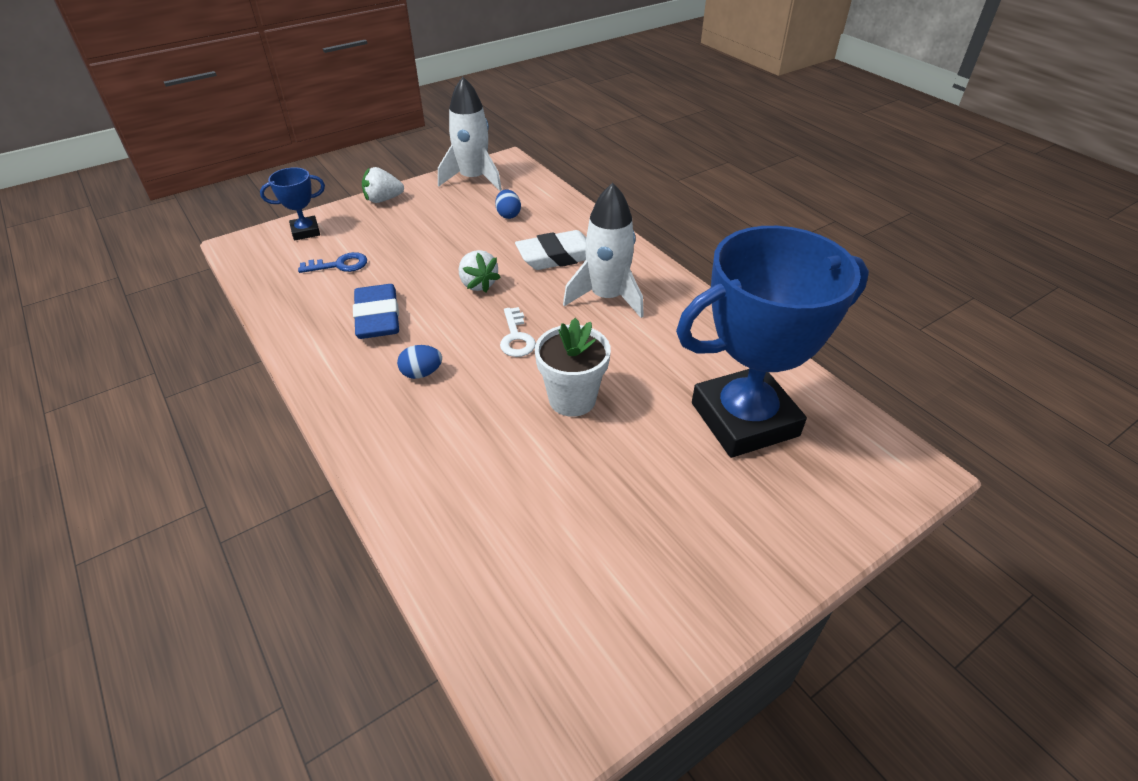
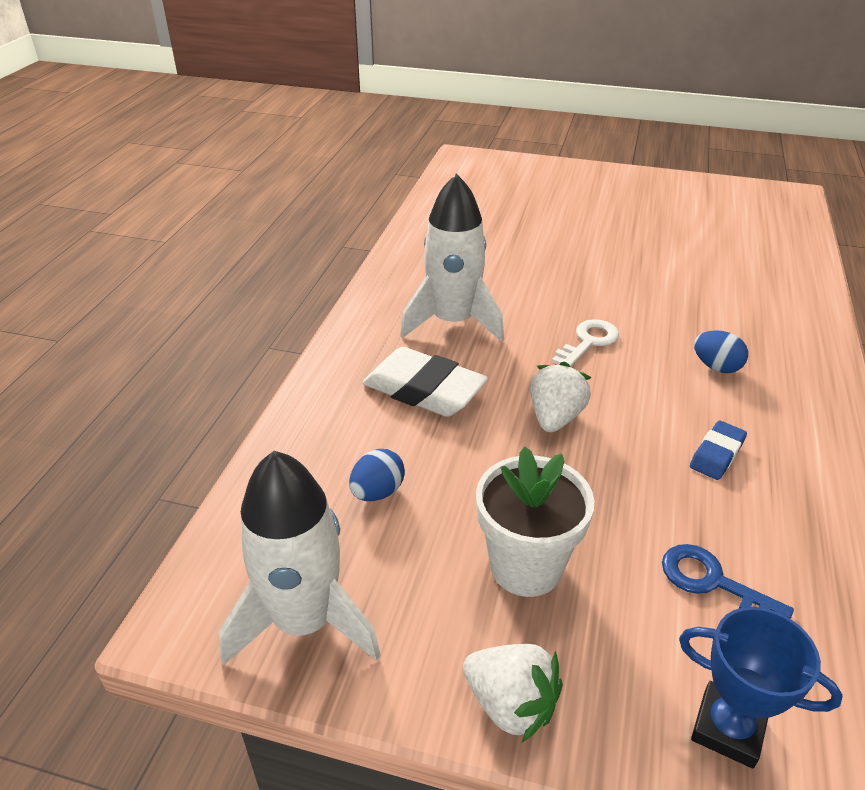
camera: 130 degrees left, 5 degrees down
blue eraser [353,284,399,339] -> blue eraser [690,421,747,480], size x0.54
white flower pot [535,318,611,417] -> white flower pot moved to [476,446,594,597]
blue trophy [676,226,869,458] -> none

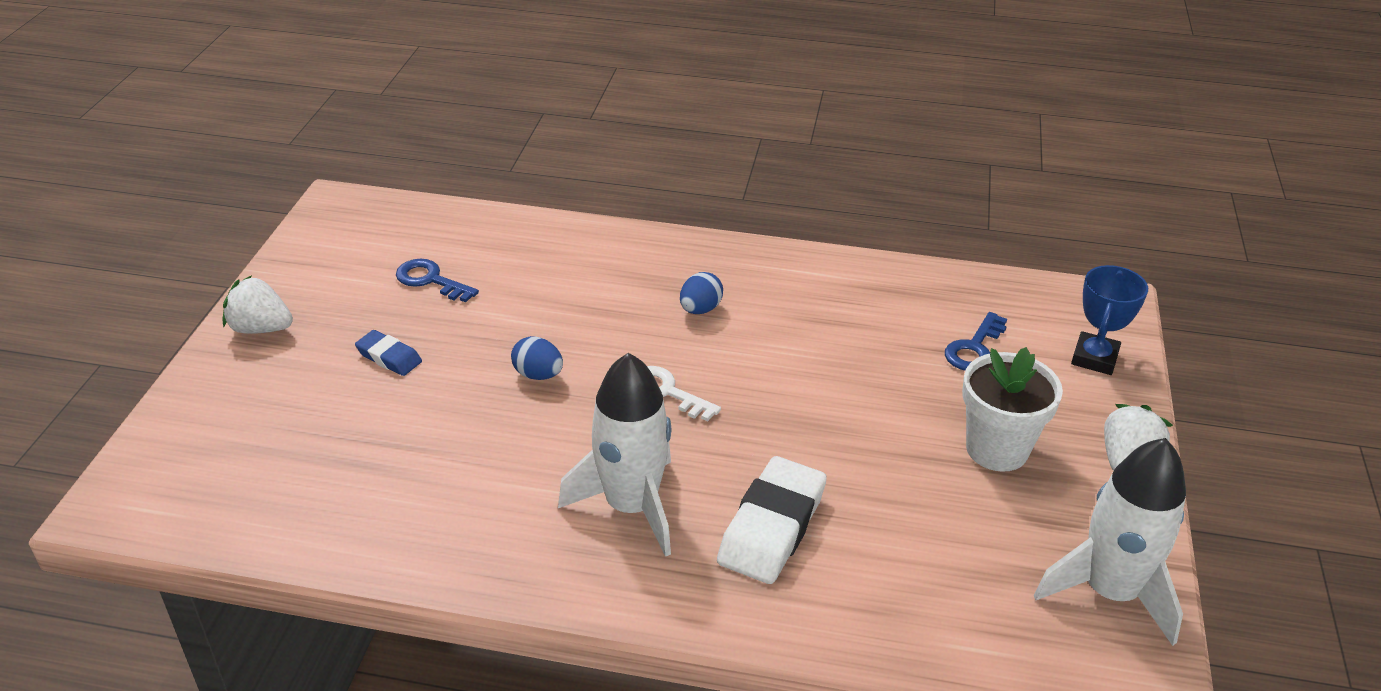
camera: 95 degrees left, 0 degrees up
blue egg [349,449,405,501] -> blue egg moved to [511,336,563,380]
white strawberry [530,362,591,432] -> white strawberry moved to [223,275,293,334]
blue eraser [690,421,747,480] -> blue eraser moved to [355,330,422,376]
none -> blue key [396,259,479,302]

